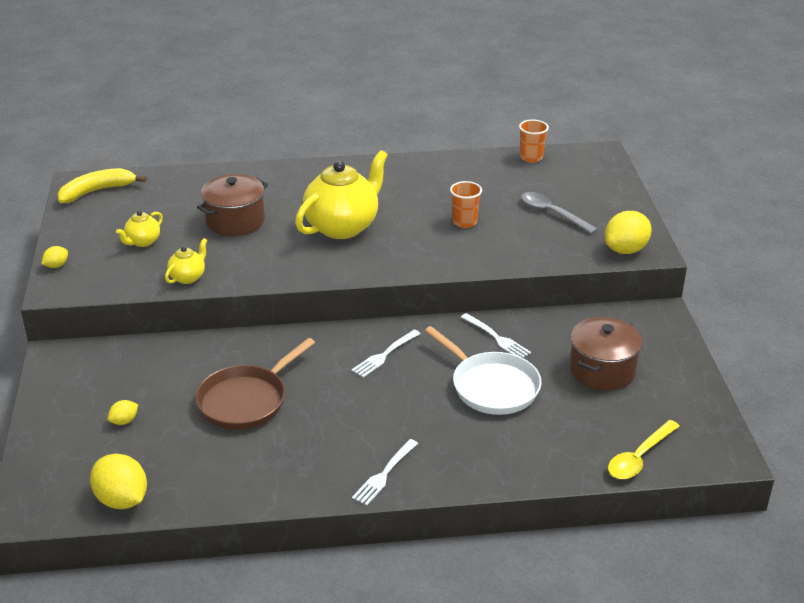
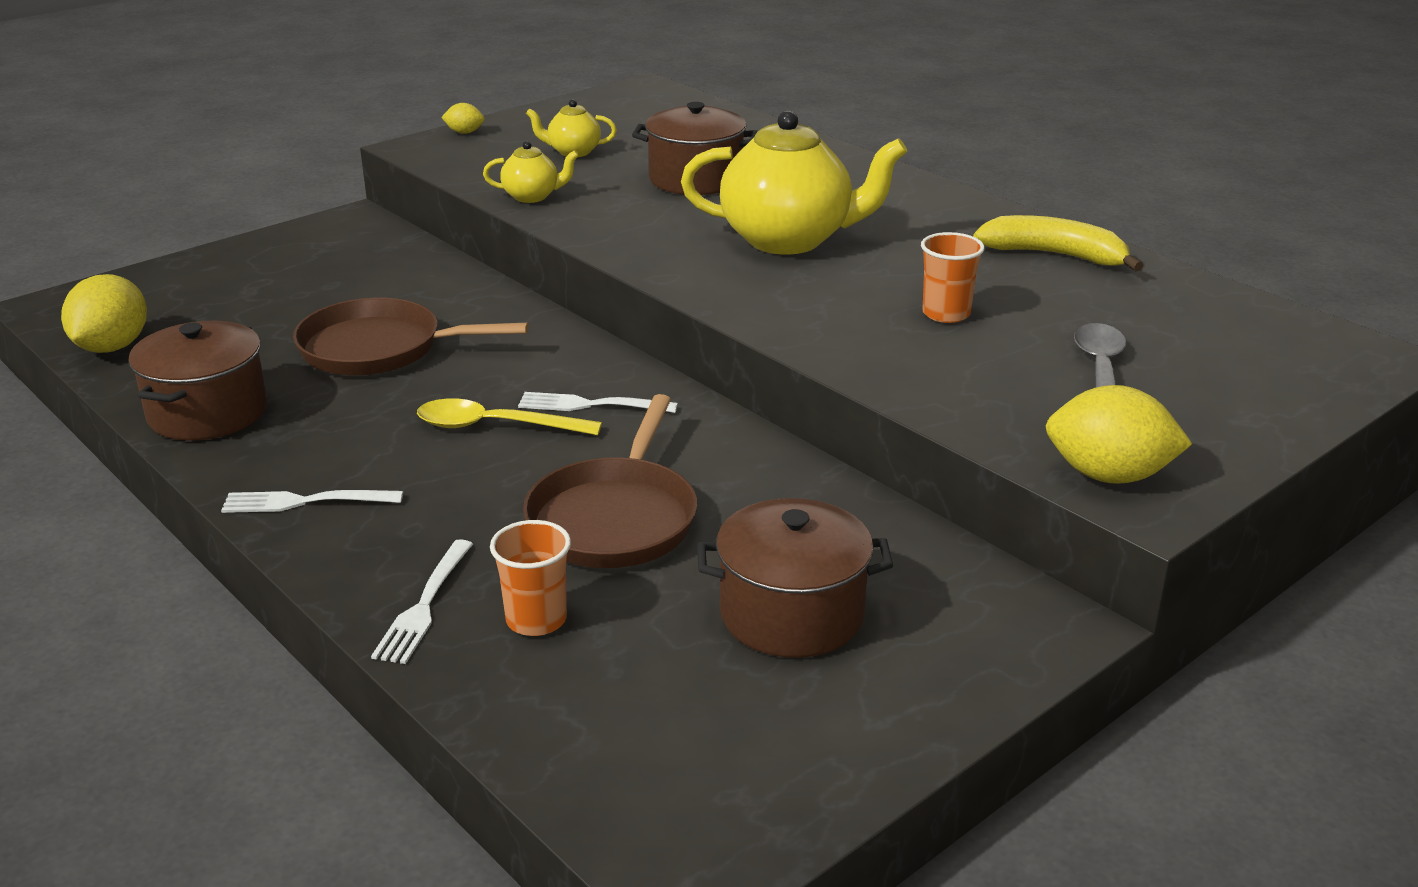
camera: 55 degrees right, 5 degrees down
yellow banana [57,168,147,203] -> yellow banana moved to [973,215,1143,271]
yellow lemon [108,400,138,425] -> none
white pan [425,326,542,415] -> brown pan [523,394,697,568]
white fork [461,313,531,358] -> white fork moved to [371,539,473,664]
orange cup [519,119,549,163] -> orange cup moved to [490,520,571,636]
yellow spoon [608,420,680,479] -> yellow spoon moved to [417,398,602,435]
none -> brown pot [128,321,267,441]

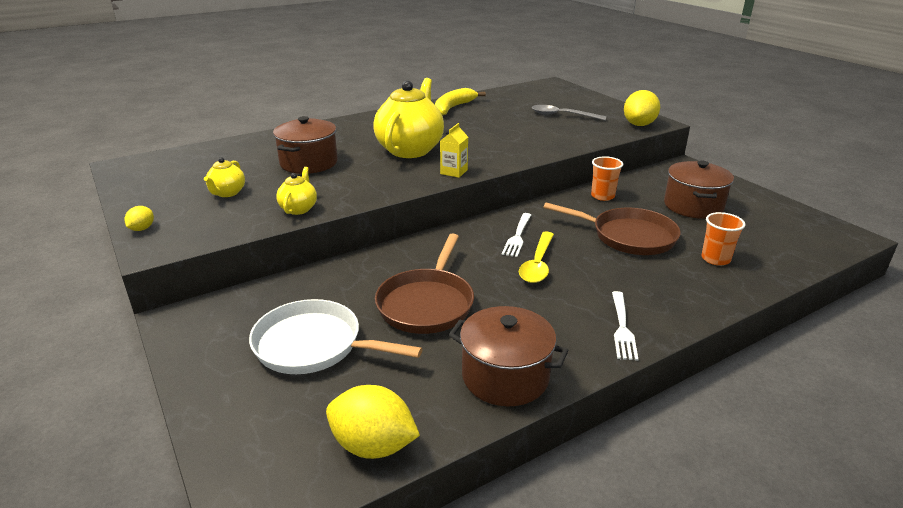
camera: 80 degrees left, 0 degrees up
white fork [371,539,473,664] -> none
orange cup [921,232,985,323] -> orange cup moved to [591,156,624,201]
none -> white pan [249,299,423,374]
none -> yellow carton [440,123,468,178]

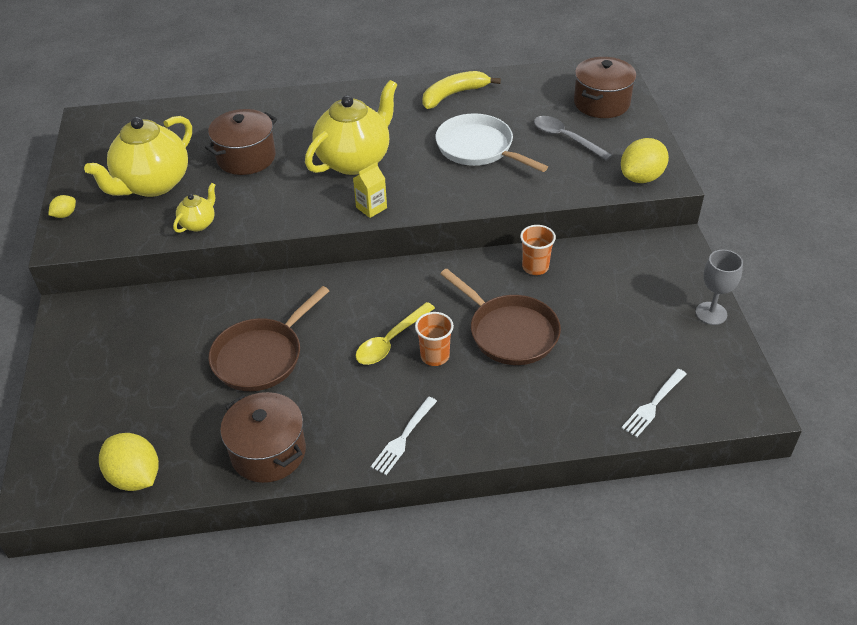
camera: 25 degrees right, 15 degrees up
yellow teapot [204,157,245,197] -> yellow teapot [84,116,192,197], size x2.14
white pan [249,299,423,374] -> white pan moved to [435,113,548,172]
white fork [502,213,531,257] -> white fork moved to [622,369,687,437]
brown pot [664,160,734,219] -> brown pot moved to [574,57,637,118]
orange cup [701,212,746,266] -> orange cup moved to [415,312,454,366]
none -> grey goblet [696,250,743,325]

